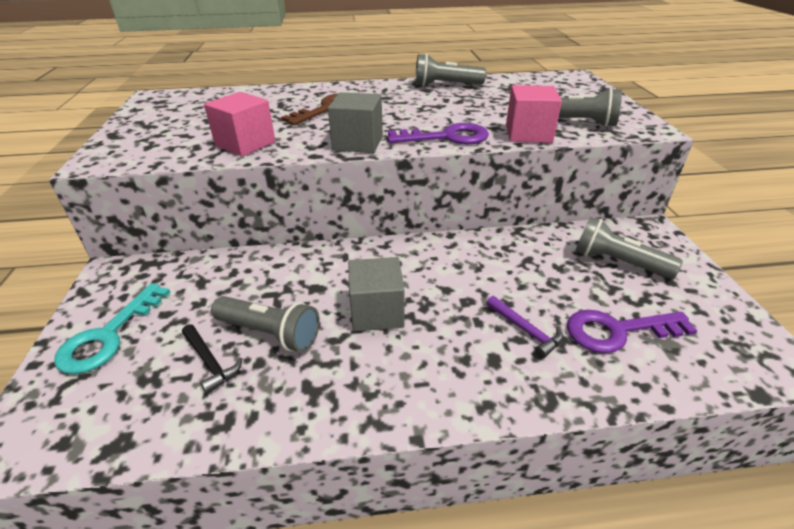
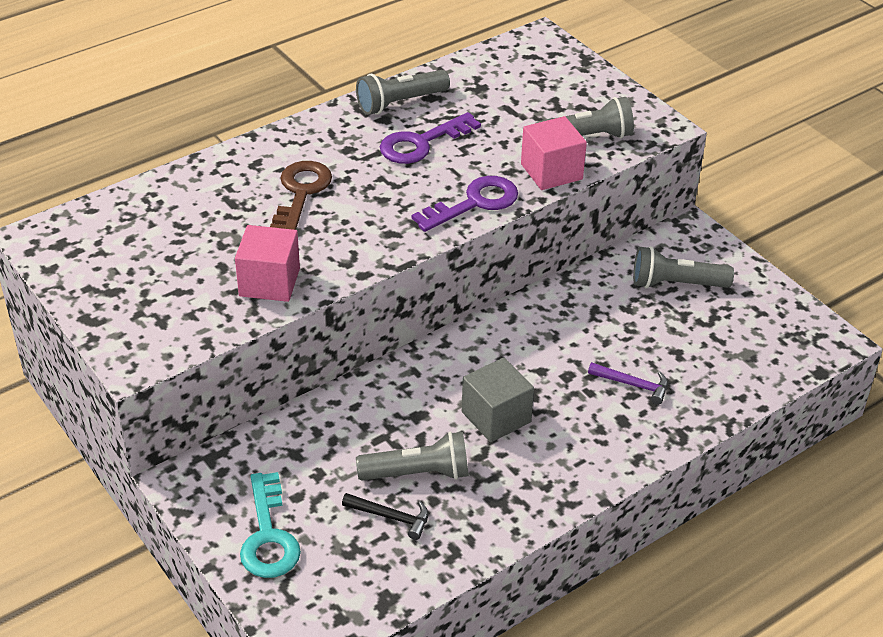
camera: 30 degrees left, 5 degrees up
grey cube [328,92,383,153] -> none
purple key [567,310,697,353] -> purple key moved to [380,112,481,164]

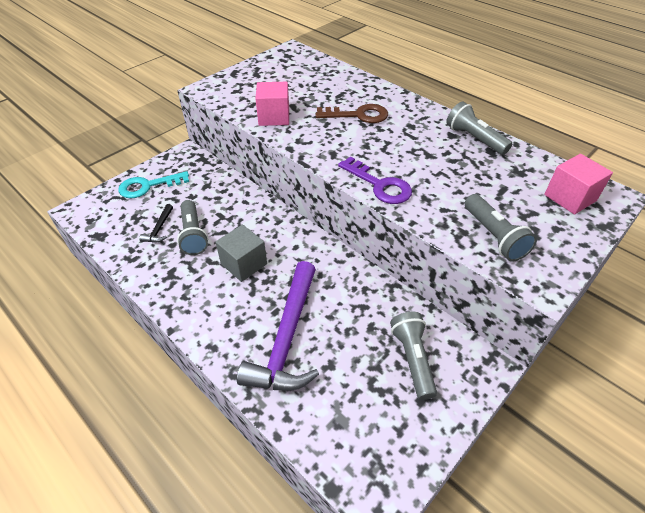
camera: 80 degrees right, 5 degrees up
purple key [380,112,481,164] -> none
pink cube [521,116,587,190] -> pink cube moved to [544,154,613,215]
purple hammer [588,362,668,405] -> purple hammer [237,261,319,390], size x2.38

